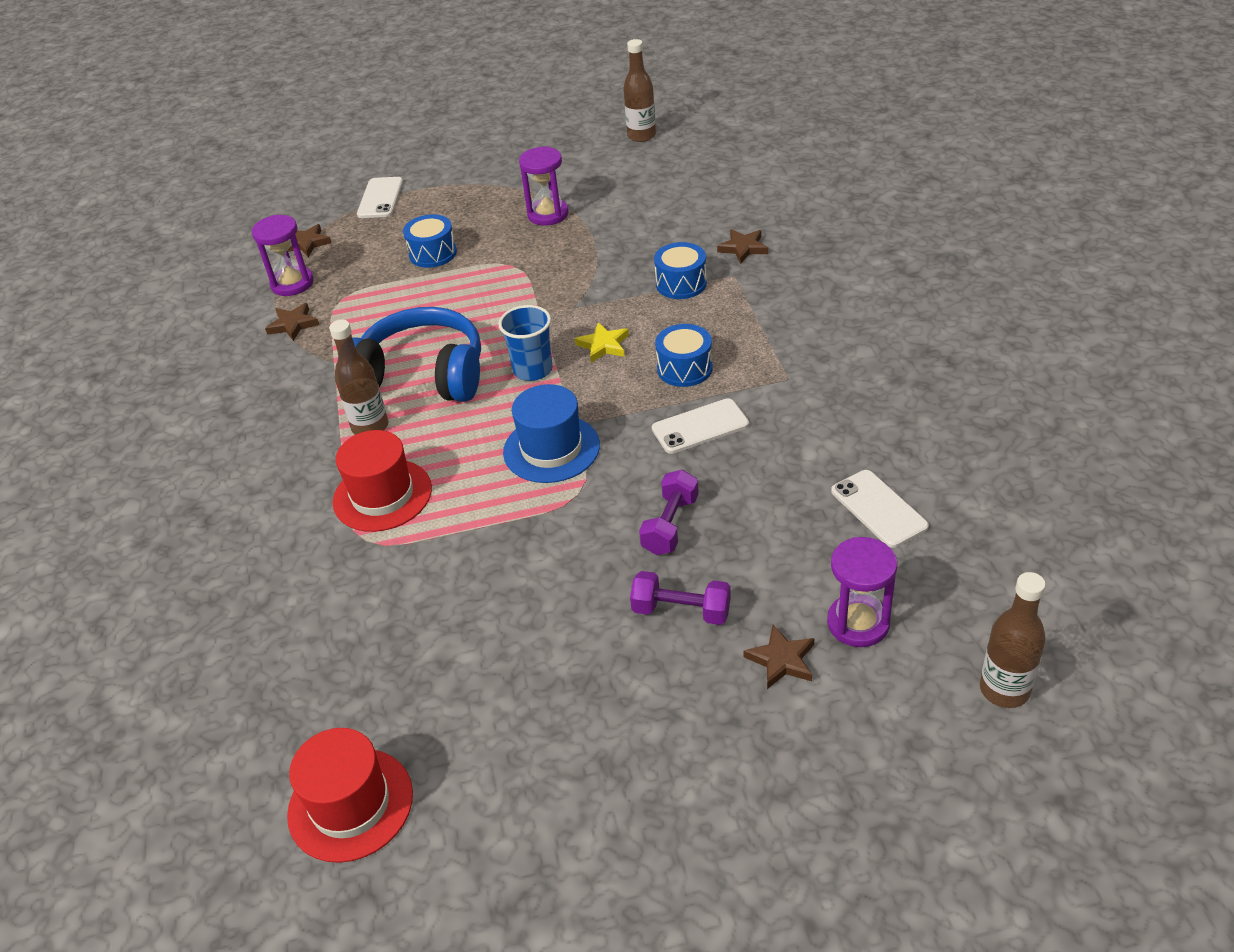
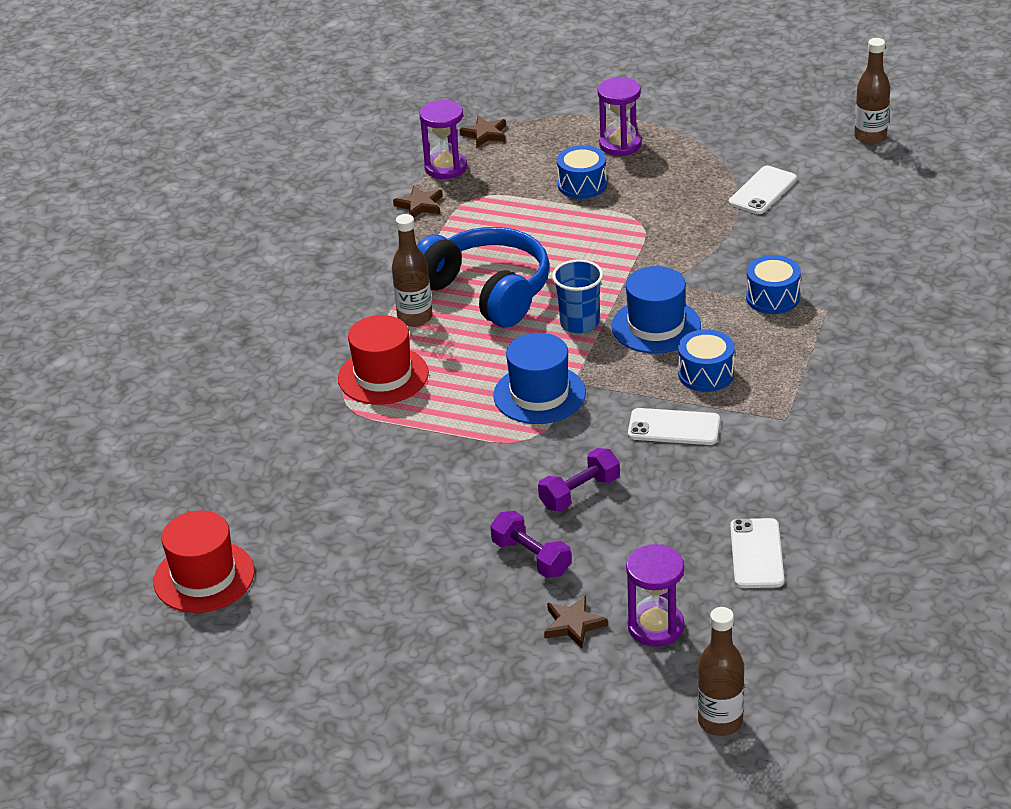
camera: 30 degrees right, 5 degrees down
white phone [357,177,403,218] -> white phone moved to [729,166,797,214]
purple hourglass [519,146,569,226] -> purple hourglass moved to [597,77,642,156]
yellow star [575,322,629,363] -> blue hat [611,266,701,353]
brown star [717,229,768,264] -> none

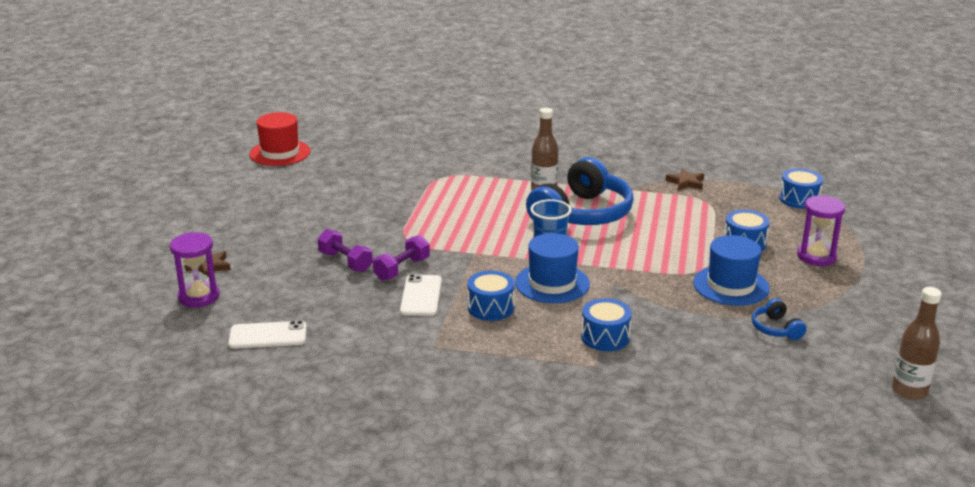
camera: 80 degrees right, 10 degrees down
red hat [338,315,429,405] -> none
purple hourglass [419,100,467,179] -> none
brown star [459,116,506,147] -> blue drum [779,168,823,209]
purple dumbbell [490,511,571,578] -> purple dumbbell moved to [373,235,430,281]
blue hat [493,333,586,424] -> blue hat moved to [693,235,769,306]
brown bottle [698,607,744,736] -> none
white phone [729,166,797,214] -> blue headphones [752,298,807,340]

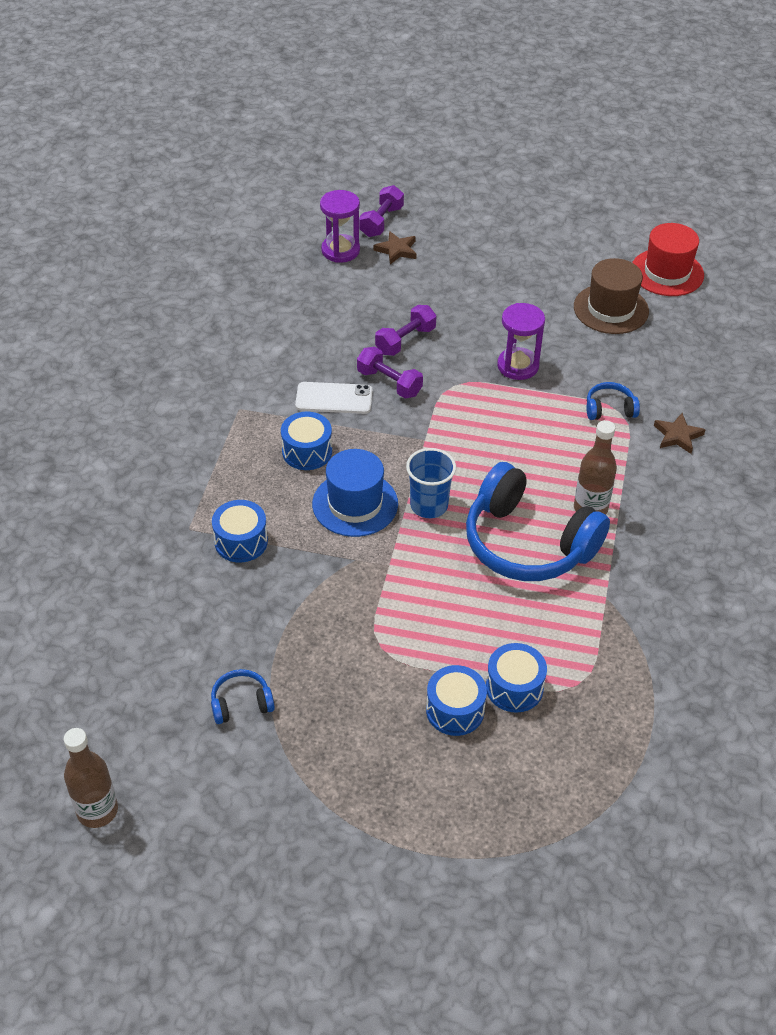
camera: 90 degrees right, 20 degrees up
white phone [228,320,307,349] -> none
brown star [666,168,704,191] -> brown star moved to [654,413,705,454]
blue hat [693,235,769,306] -> none
blue drum [779,168,823,209] -> blue drum moved to [486,643,547,713]
purple hourglass [797,195,845,266] -> purple hourglass moved to [497,303,545,380]
none -> purple dumbbell [359,185,404,237]
none -> brown hat [574,258,649,334]
none -> blue headphones [586,382,640,420]

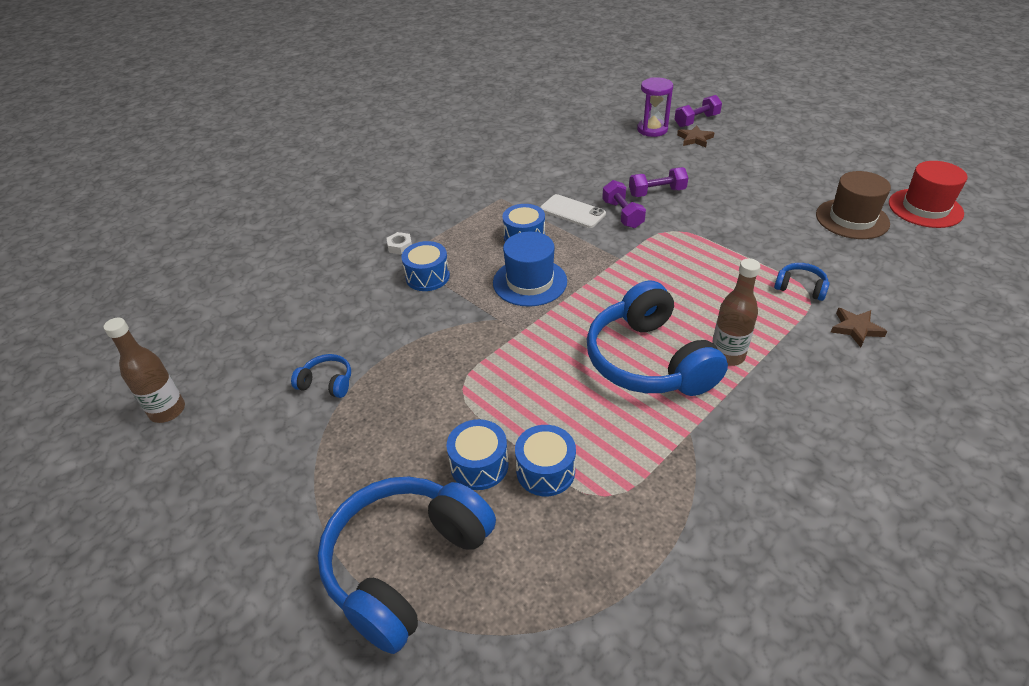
camera: 35 degrees right, 5 degrees down
blue cup [406,448,456,518] -> none
purple hourglass [497,303,545,380] -> none
none -> blue headphones [317,476,496,654]
none -> white nut [387,232,412,255]

